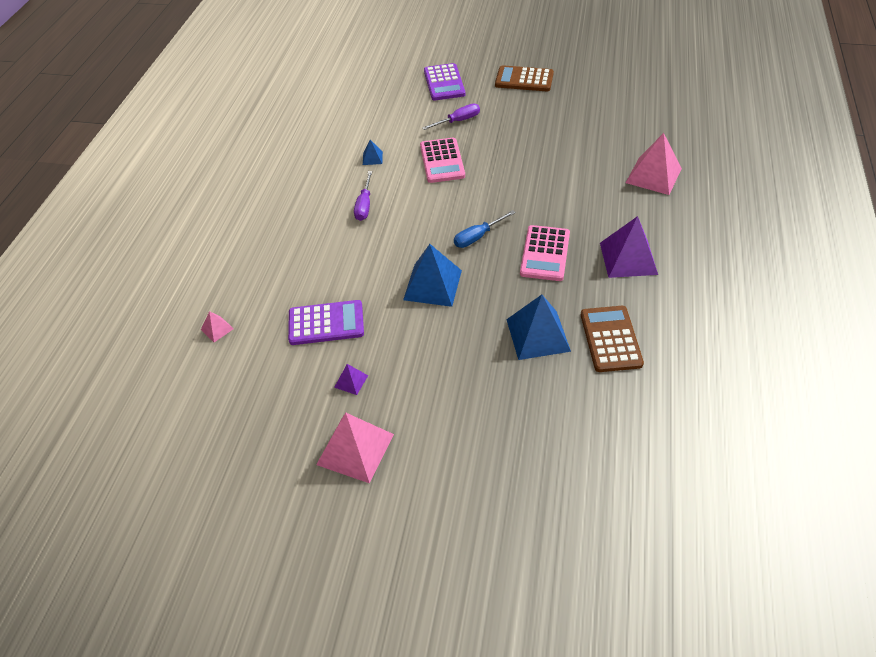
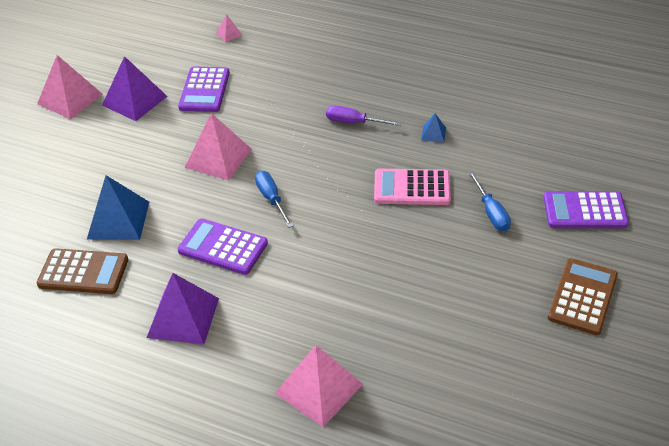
camera: 100 degrees right, 5 degrees down
purple pyramid [334,364,368,395] -> purple pyramid [102,56,168,121], size x2.13
blue pyramid [403,244,462,307] -> pink pyramid [185,113,252,180]
purple screwdriver [422,104,480,130] -> blue screwdriver [468,171,511,231]
pink calculator [520,225,570,281] -> purple calculator [178,219,268,275]

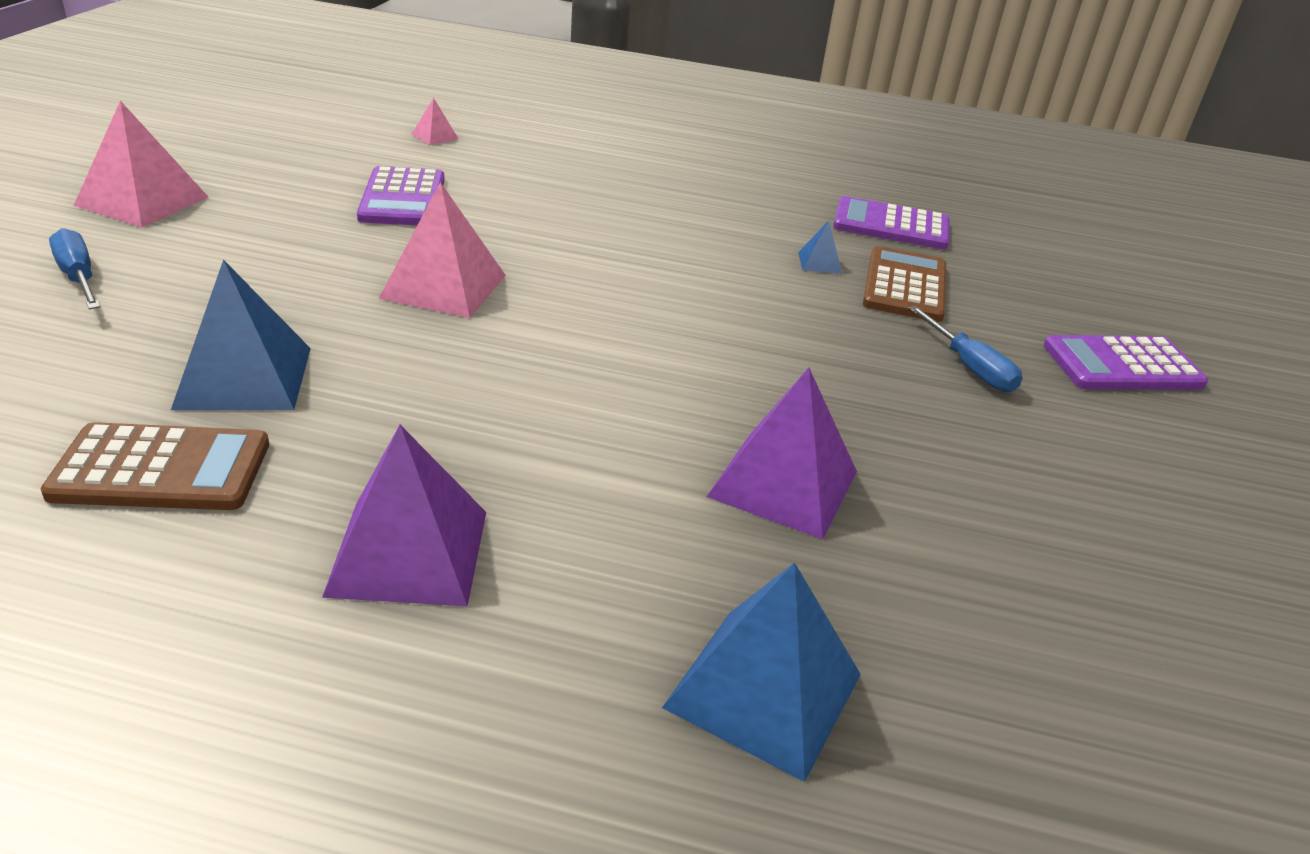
camera: 15 degrees left, 10 degrees down
purple pyramid [102,56,168,121] -> purple pyramid moved to [707,368,857,540]
purple calculator [178,219,268,275] -> purple calculator moved to [833,196,950,249]
blue screwdriver [255,171,293,228] -> blue screwdriver moved to [49,228,100,309]
pink pyramid [275,345,363,427] -> blue pyramid [662,562,861,782]
purple screwdriver [326,106,401,126] -> none
pink calculator [374,169,451,205] -> none
brown calculator [548,258,618,335] -> brown calculator moved to [863,246,946,322]

